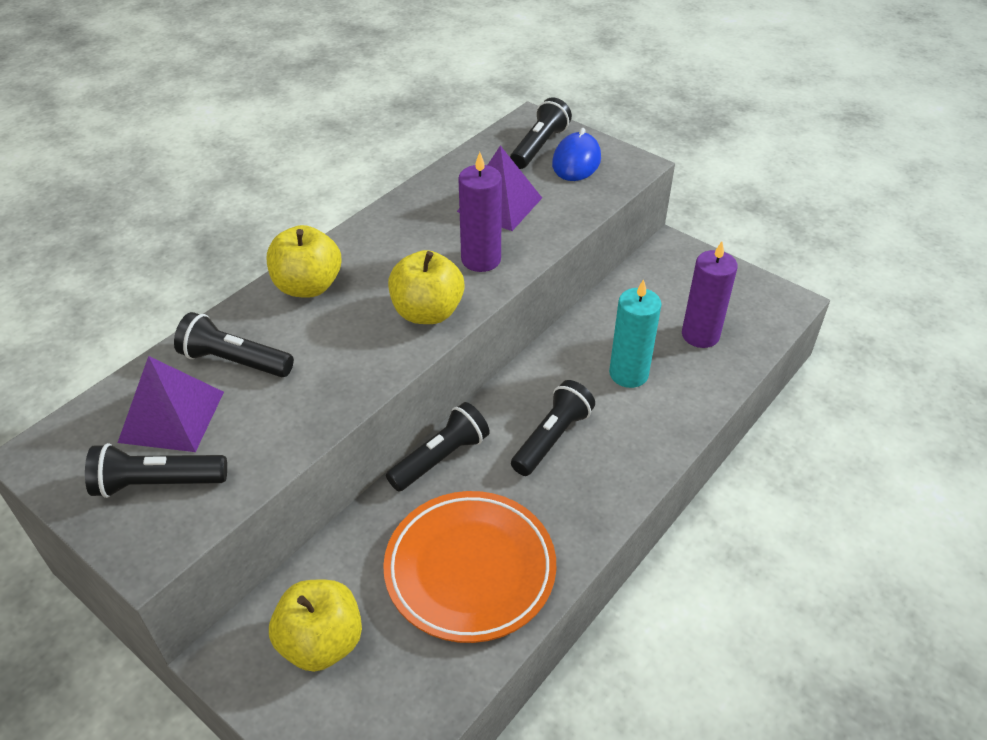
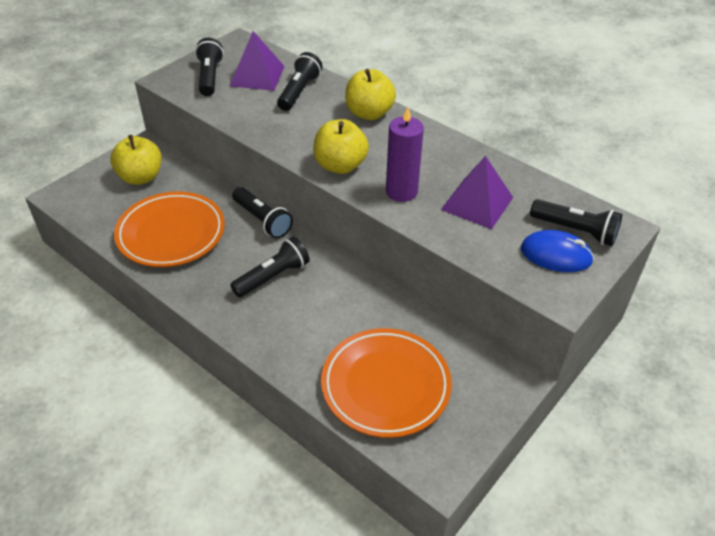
camera: 90 degrees right, 0 degrees up
black flashlight [511,380,595,476] -> black flashlight turned 75 degrees counterclockwise [230,237,310,297]
turquoise candle [609,279,662,388] -> none
purple candle [682,241,738,348] -> orange plate [321,328,452,438]

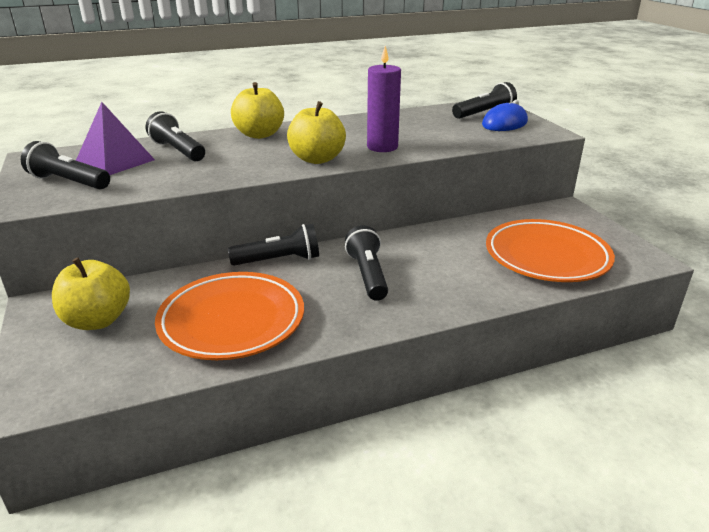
camera: 60 degrees left, 15 degrees down
purple pyramid [441,156,513,229] -> none

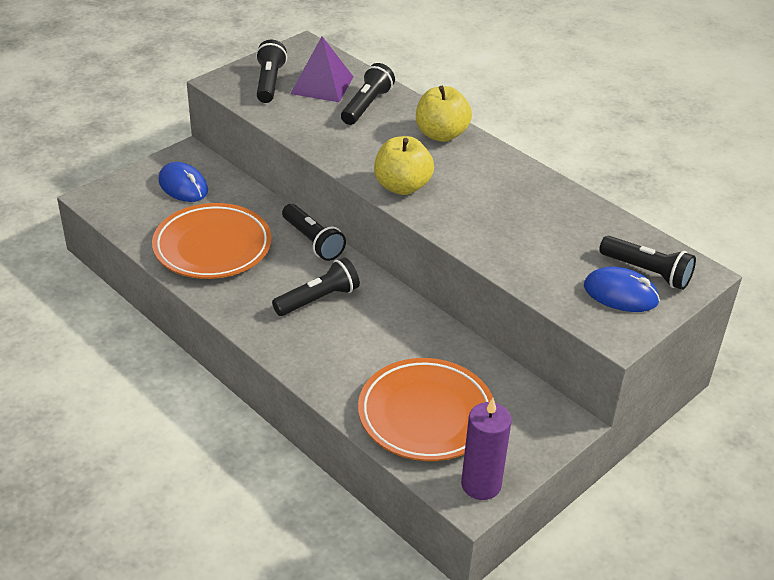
camera: 65 degrees right, 10 degrees up
yellow apple [52,258,130,330] -> blue mouse [158,162,208,202]
purple candle [367,46,401,152] -> purple candle moved to [461,398,512,500]

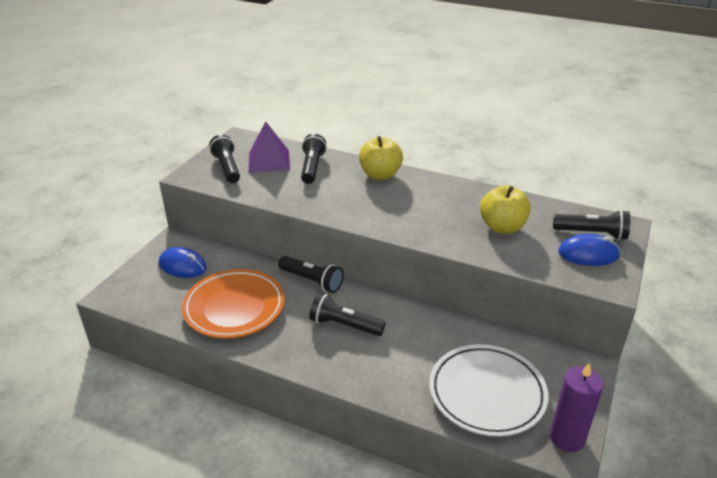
camera: 20 degrees left, 5 degrees down
black flashlight [272,257,360,316] -> black flashlight turned 105 degrees counterclockwise [309,293,385,336]
orange plate [358,358,493,461] -> white plate [429,344,549,437]
yellow apple [374,136,434,195] -> yellow apple moved to [480,185,530,234]

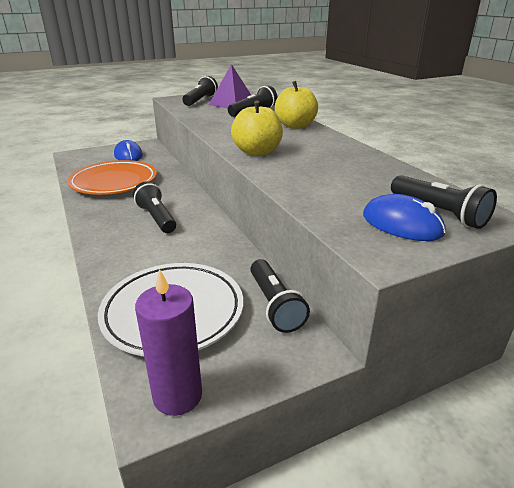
camera: 40 degrees right, 5 degrees down
black flashlight [278,256,344,293] -> black flashlight moved to [250,259,310,333]
yellow apple [480,185,530,234] -> yellow apple moved to [231,100,283,156]

